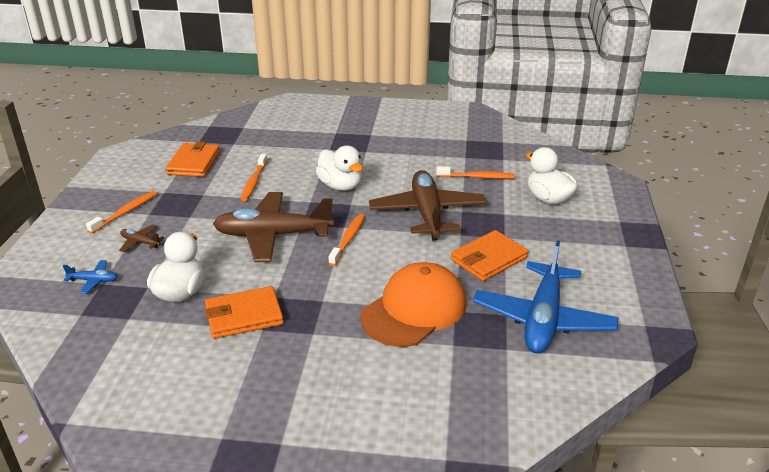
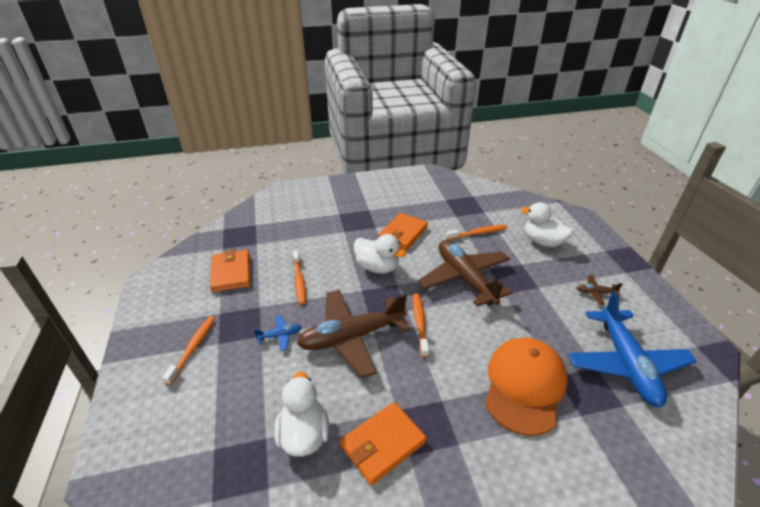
camera: 20 degrees left, 5 degrees up
blue plane [63,260,117,294] -> blue plane moved to [254,315,302,351]
brown plane [119,224,164,252] -> brown plane moved to [577,275,622,305]
orange wallet [451,230,528,281] -> orange wallet moved to [378,213,428,250]

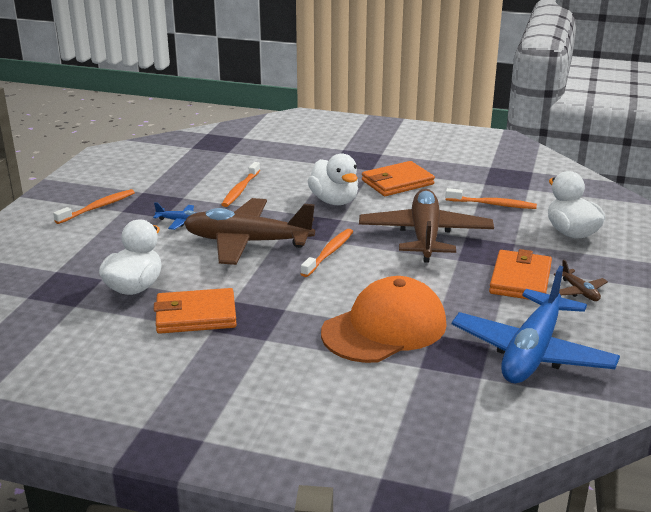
camera: 30 degrees right, 10 degrees down
orange wallet [210,250,250,292] -> orange wallet moved to [489,249,552,299]
brown plane [577,275,622,305] -> brown plane turned 150 degrees counterclockwise [554,260,608,301]

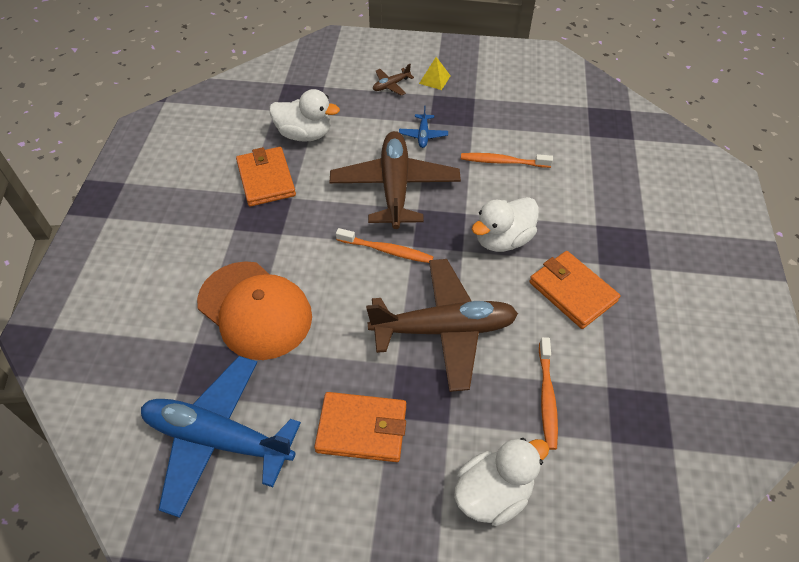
camera: 80 degrees right, 25 degrees up
orange toothbrush [53,189,135,224] -> yellow pyramid [419,57,450,90]
brown plane [554,260,608,301] -> brown plane moved to [373,64,414,96]

